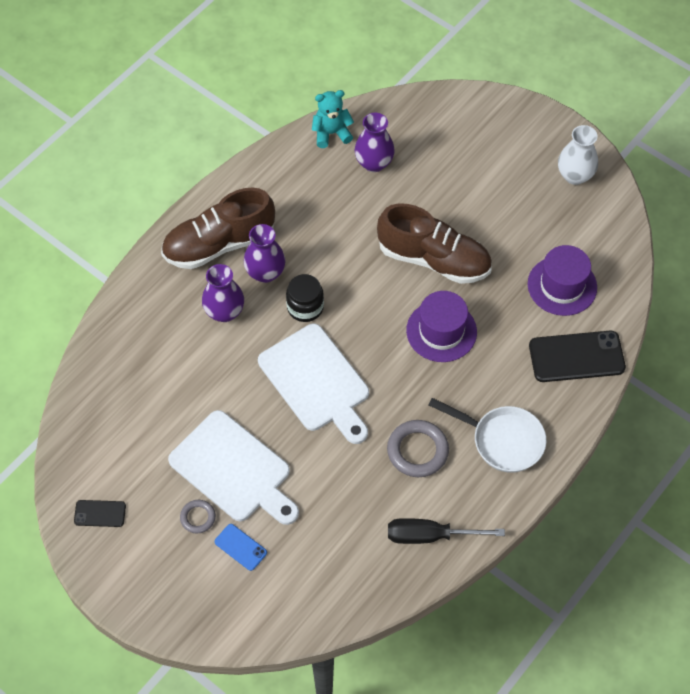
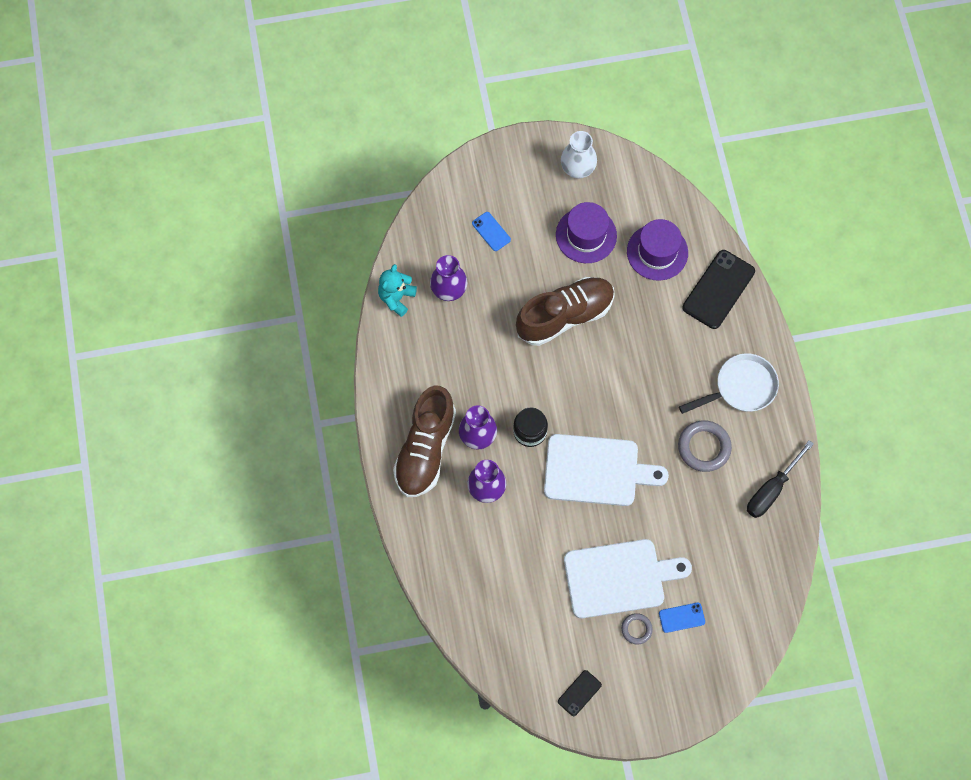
camera: 50 degrees left, 10 degrees up
purple hat [406,291,477,362] -> purple hat moved to [556,202,617,263]
none -> blue phone [472,212,511,251]

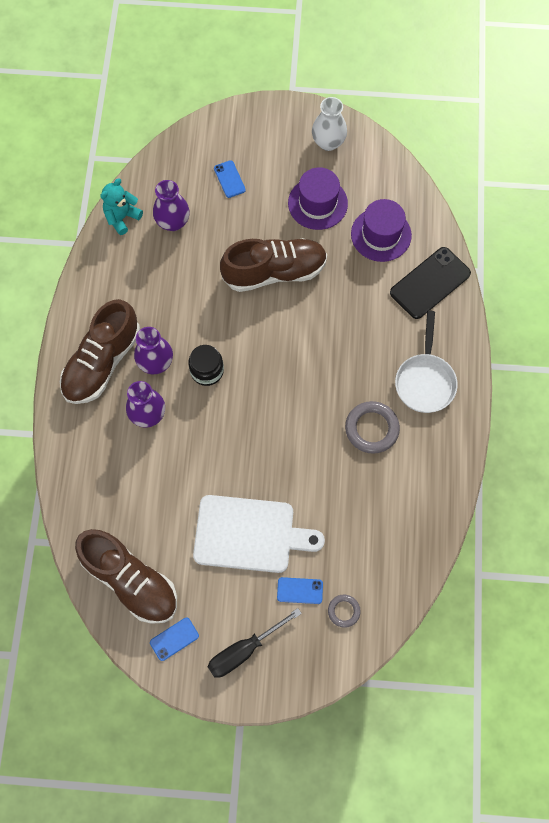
camera: 15 degrees right, 0 degrees up
white cutting board [544,434,669,506] -> none
black phone [558,670,602,716] -> blue phone [150,617,199,661]
grey ring [621,613,653,644] -> grey ring moved to [328,595,361,628]
white pan [679,353,779,414] -> white pan turned 105 degrees clockwise [395,311,458,413]
black screwdriver [747,440,814,518] -> black screwdriver moved to [208,608,302,678]
none -> brown shoe [75,529,177,624]

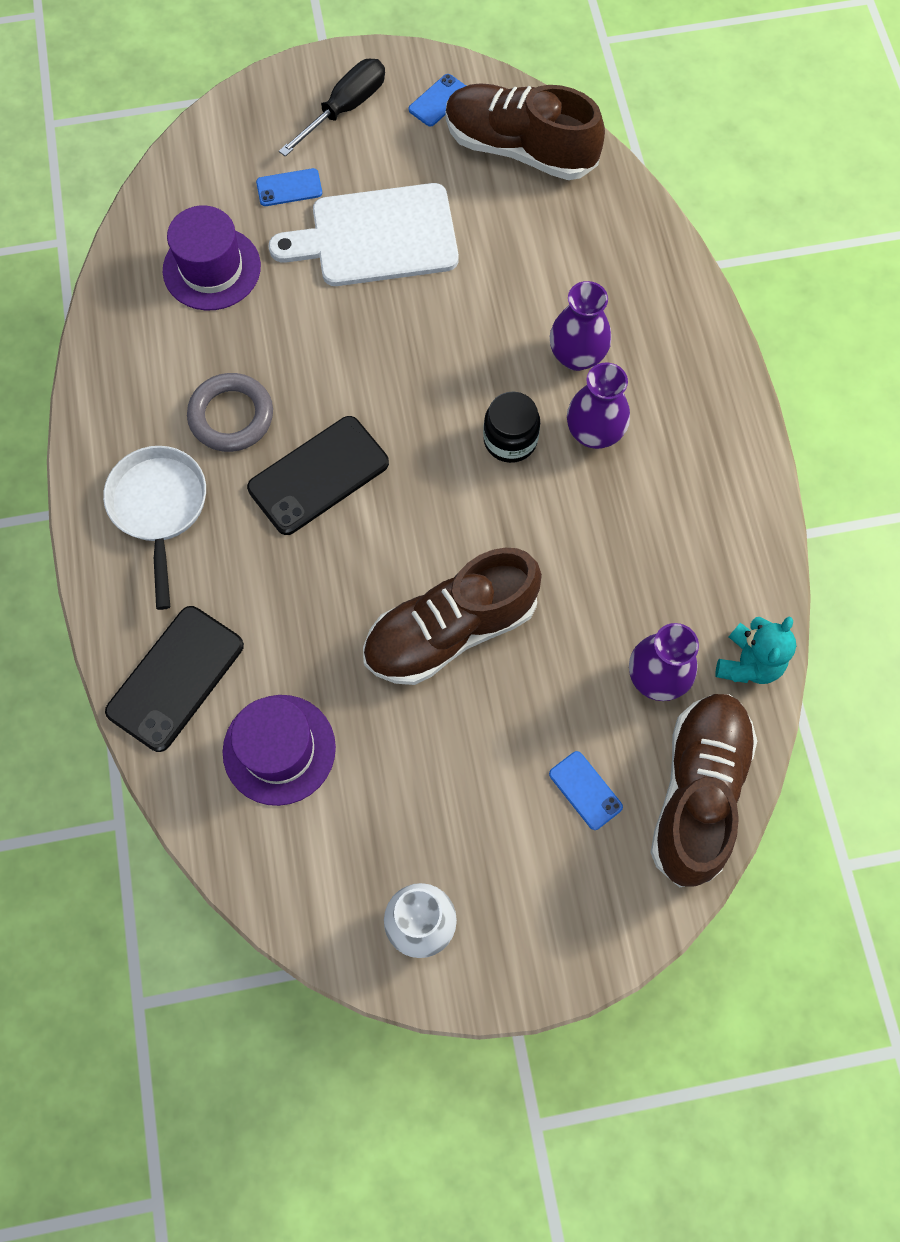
camera: 165 degrees right, 0 degrees up
brown shoe [60,299,140,404] -> brown shoe moved to [651,694,757,888]
purple hat [288,167,348,230] -> purple hat moved to [163,205,261,310]
grey ring [328,595,361,628] -> none
none -> black phone [247,416,389,535]

